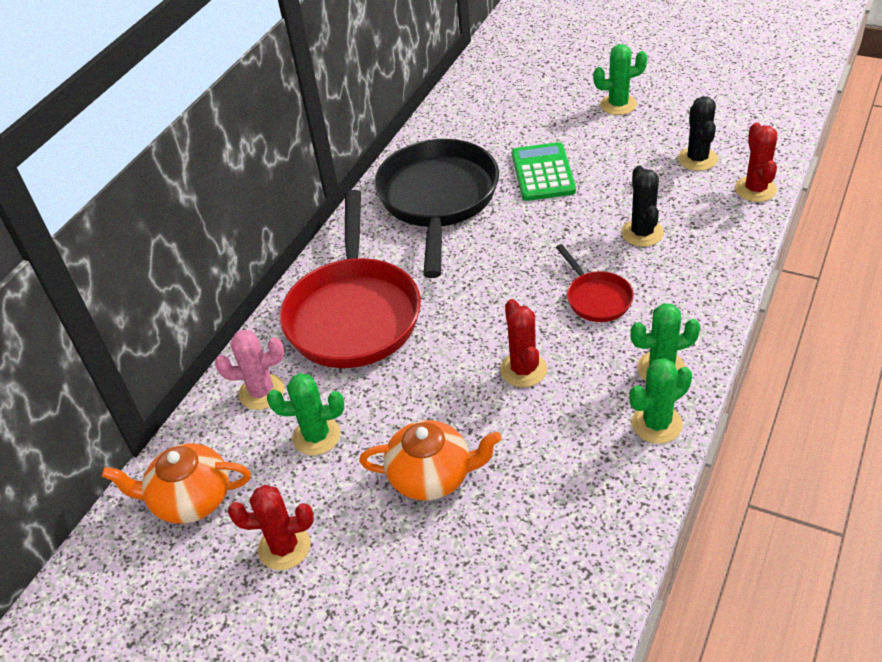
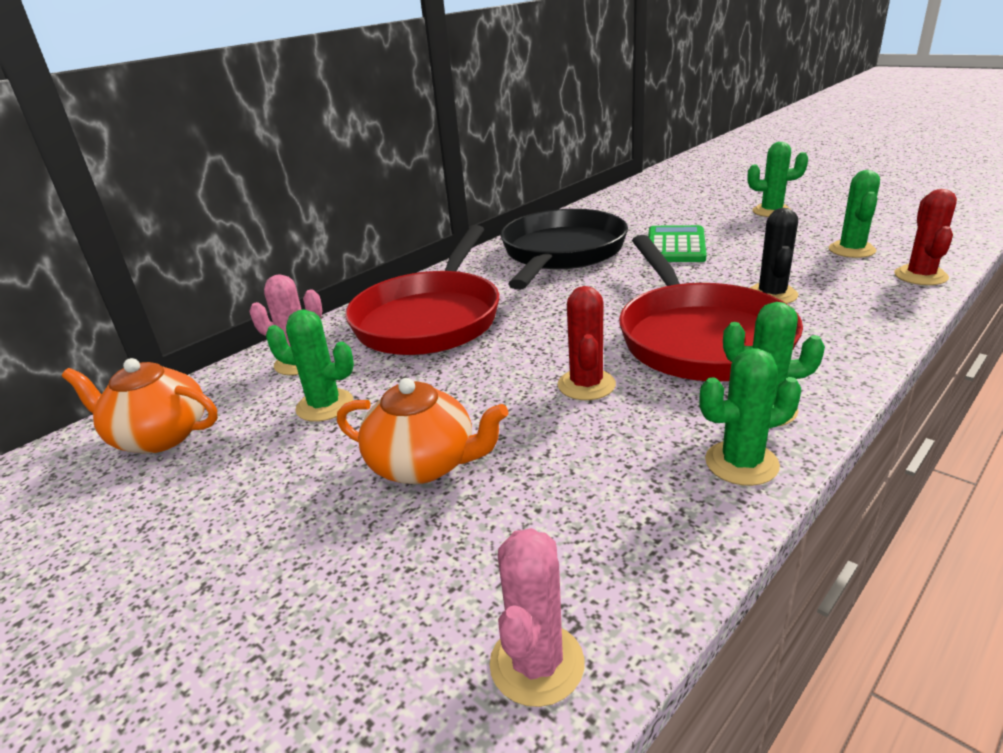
camera: 15 degrees right, 15 degrees down
red cactus [228,485,314,570] -> none
red pan [556,244,634,322] -> red pan [619,235,803,381], size x2.15
black cactus [678,96,718,171] -> green cactus [829,170,880,258]
none -> pink cactus [489,528,585,707]

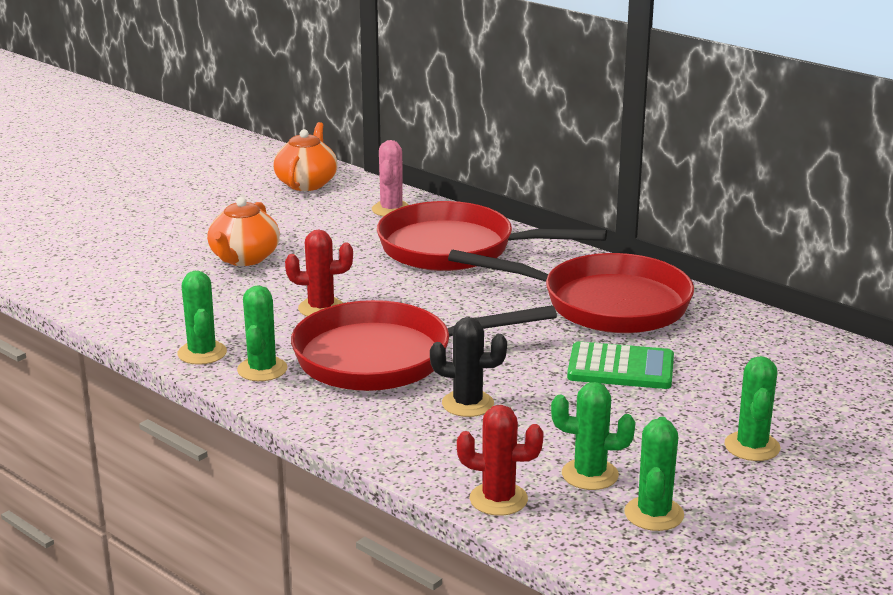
camera: 85 degrees right, 5 degrees down
green cactus [266,309,354,422] -> green cactus moved to [624,417,684,531]
pink cactus [489,528,585,707] -> none
black pan [500,209,628,290] -> red pan [448,250,694,333]

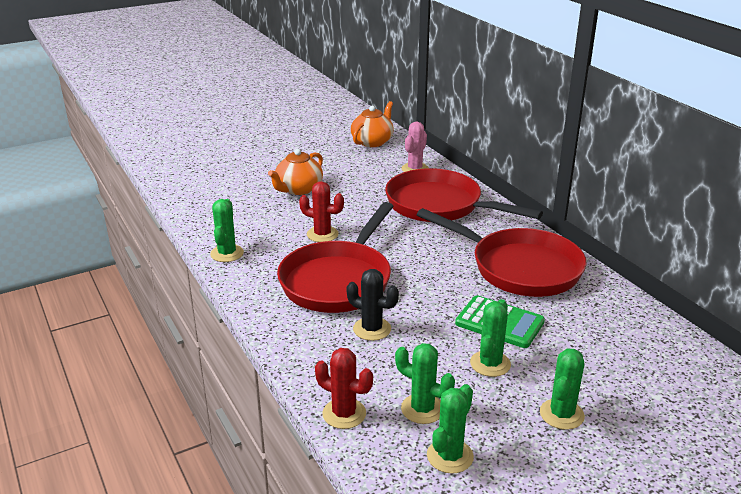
camera: 20 degrees right, 5 degrees up
green cactus [237,285,287,381] -> green cactus moved to [470,299,511,377]
red pan [291,300,557,391] -> red pan turned 75 degrees counterclockwise [277,202,394,313]

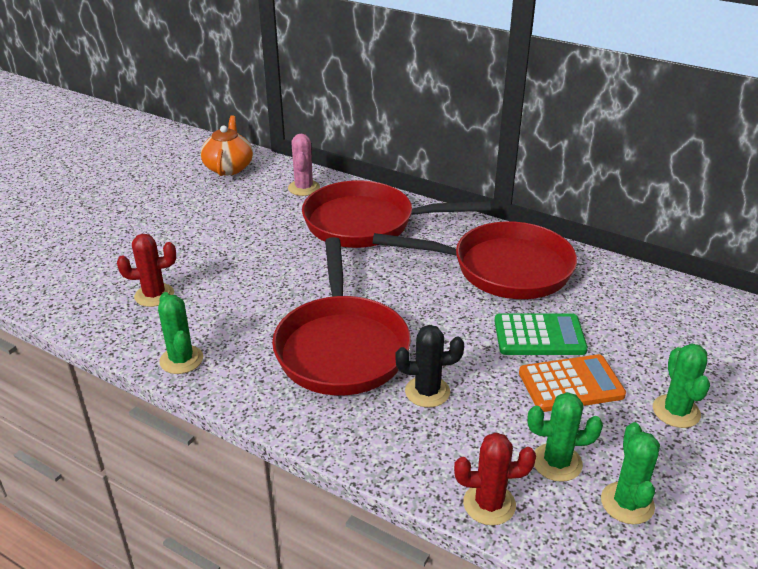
camera: 30 degrees left, 5 degrees up
orange teapot [268,149,323,195] -> none
red cactus [299,181,344,242] -> red cactus moved to [117,234,176,307]
green cactus [470,299,511,377] -> orange calculator [519,354,626,412]

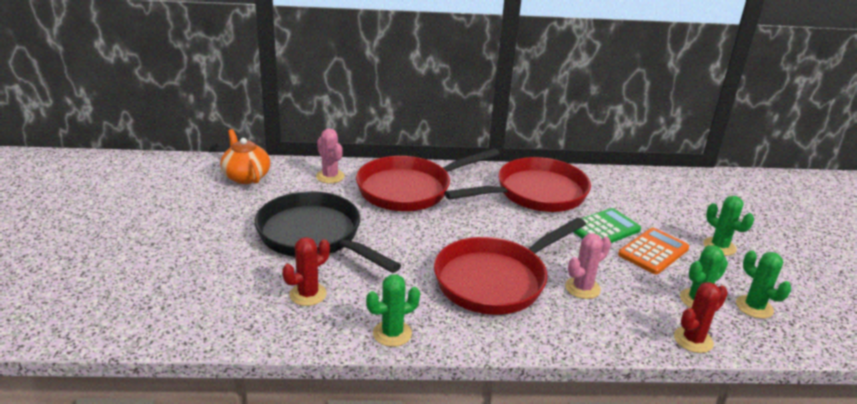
camera: 35 degrees left, 5 degrees down
green cactus [158,292,203,374] -> green cactus turned 60 degrees counterclockwise [366,274,420,347]
red pan [272,237,411,395] -> red pan turned 90 degrees clockwise [434,217,586,315]
black cactus [395,325,464,408] -> pink cactus [565,233,611,299]
none -> black pan [255,191,401,273]

